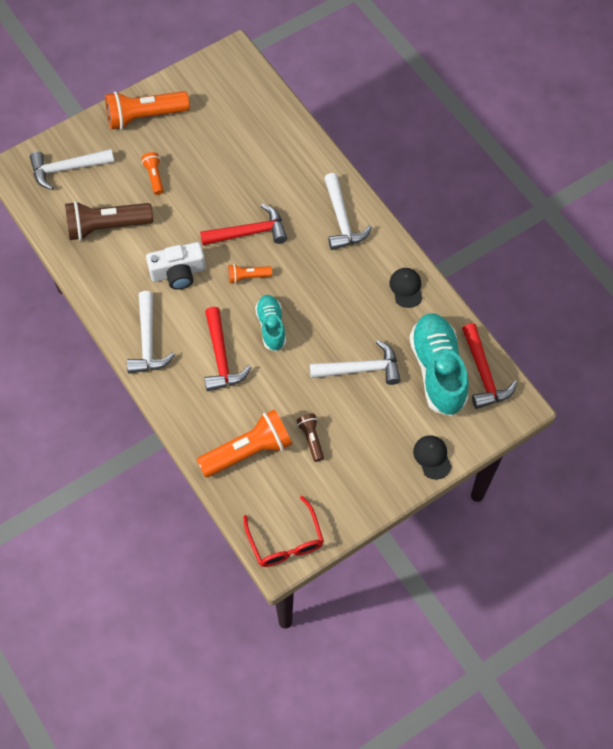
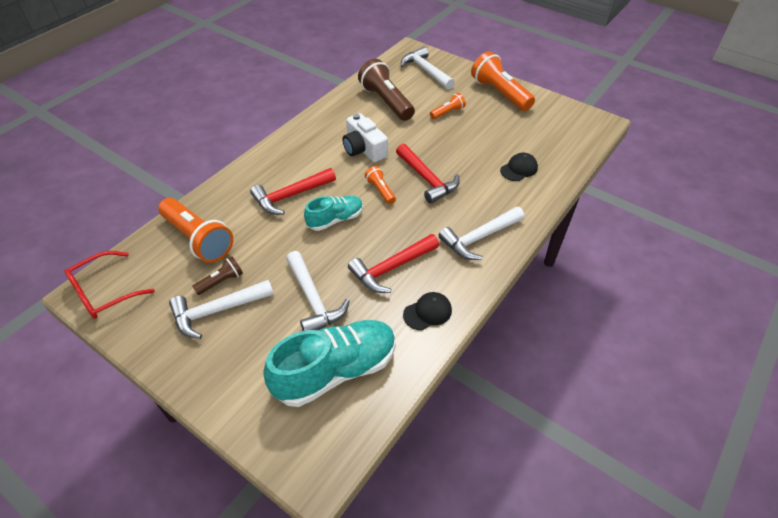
camera: 70 degrees right, 15 degrees down
white hammer [127,291,175,374] -> white hammer moved to [169,280,274,339]
black cap [413,435,452,480] -> black cap moved to [500,153,538,181]
red hammer [462,323,517,409] -> red hammer moved to [348,234,439,293]

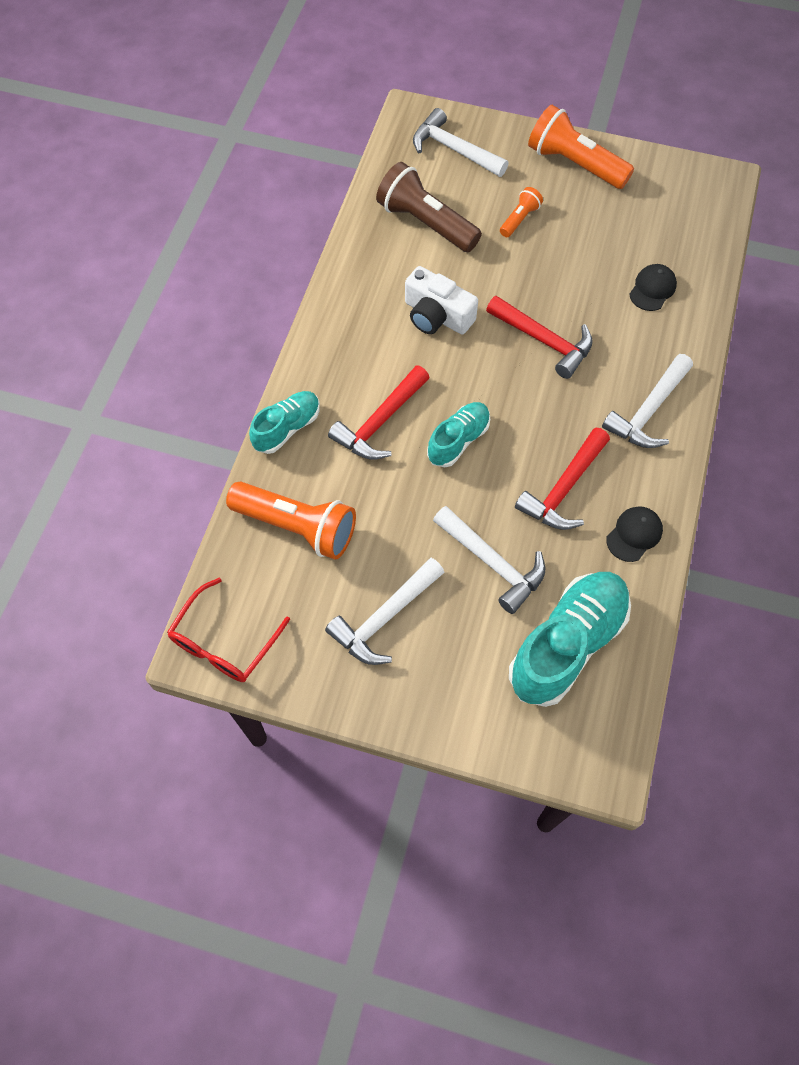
camera: 20 degrees left, 15 degrees up
brown flashlight [192,257,243,295] -> none
orange flashlight [365,166,396,204] -> none
none -> turquoise shoe [249,391,320,454]

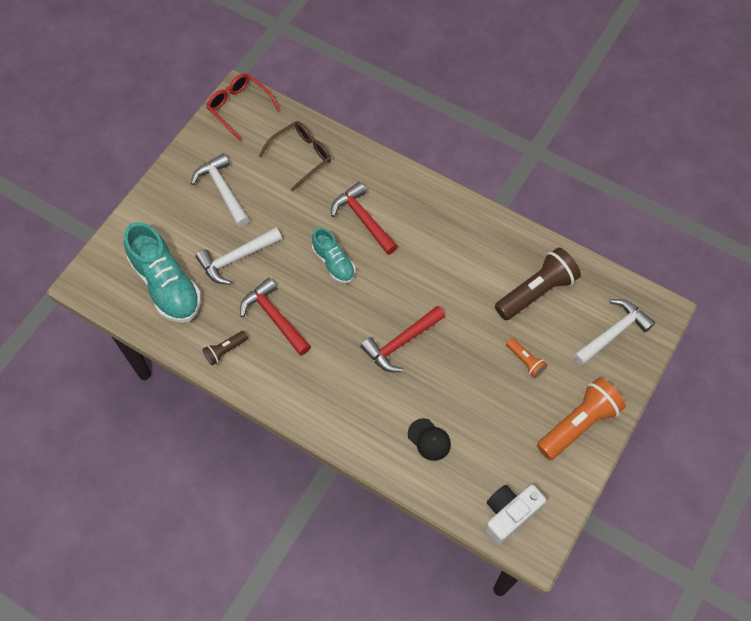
camera: 105 degrees right, 0 degrees up
orange flashlight [226,482,356,560] -> brown glasses [259,121,331,192]
turquoise shoe [249,391,320,454] -> none
white camera [405,266,478,334] -> white camera moved to [485,485,546,545]
white hammer [602,354,693,448] -> none
black cap [606,506,663,562] -> brown flashlight [202,331,248,365]

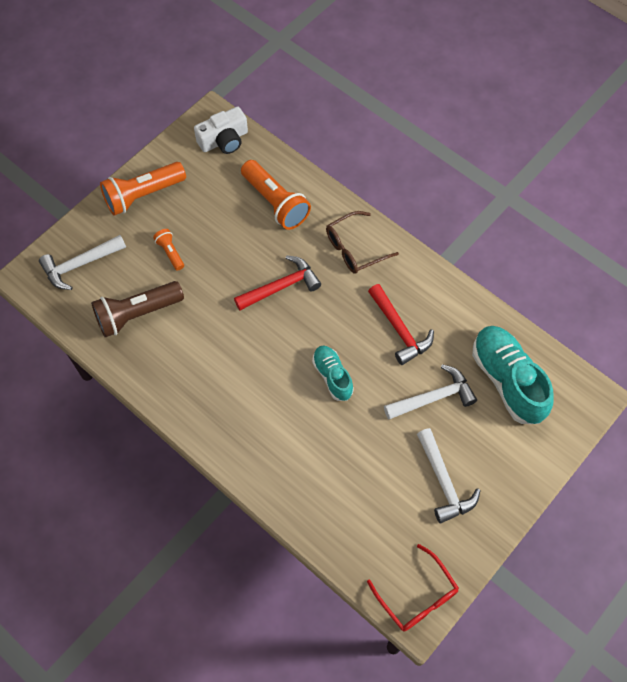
camera: 170 degrees left, 0 degrees up
brown flashlight [202,331,248,365] -> none
brown glasses [259,121,331,192] -> brown glasses moved to [326,211,399,274]
red hammer [331,182,398,255] -> none
black cap [408,418,451,461] -> orange flashlight [241,160,311,230]

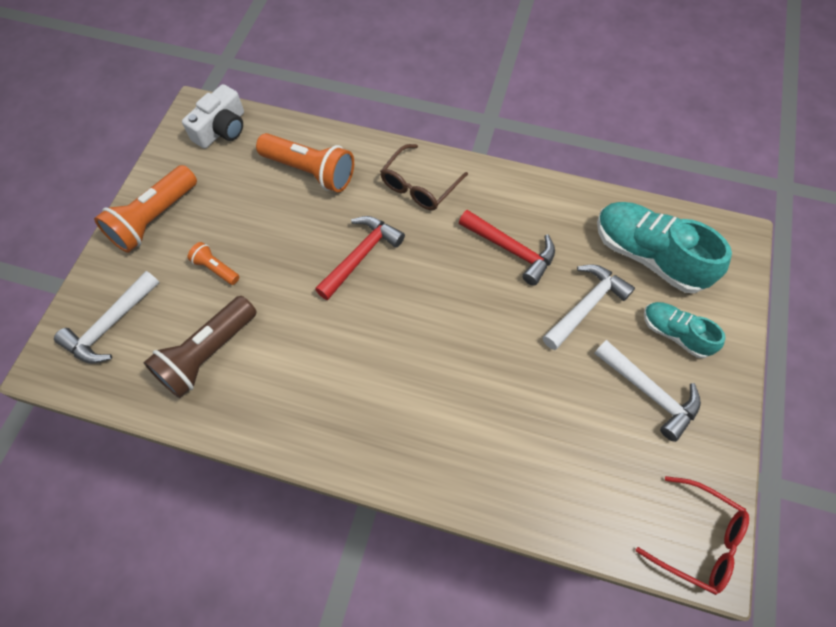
camera: 25 degrees left, 0 degrees up
turquoise shoe [312,345,354,401] -> turquoise shoe moved to [644,302,726,358]

